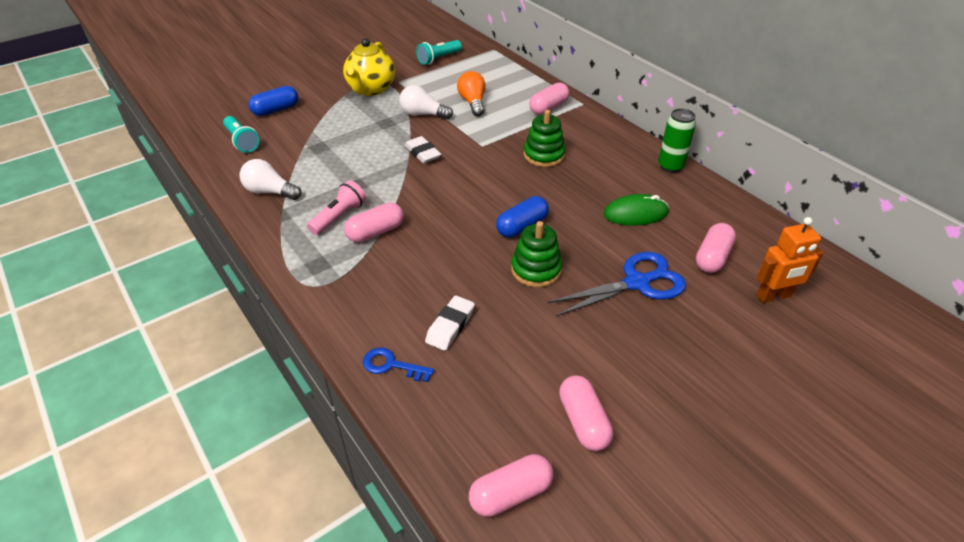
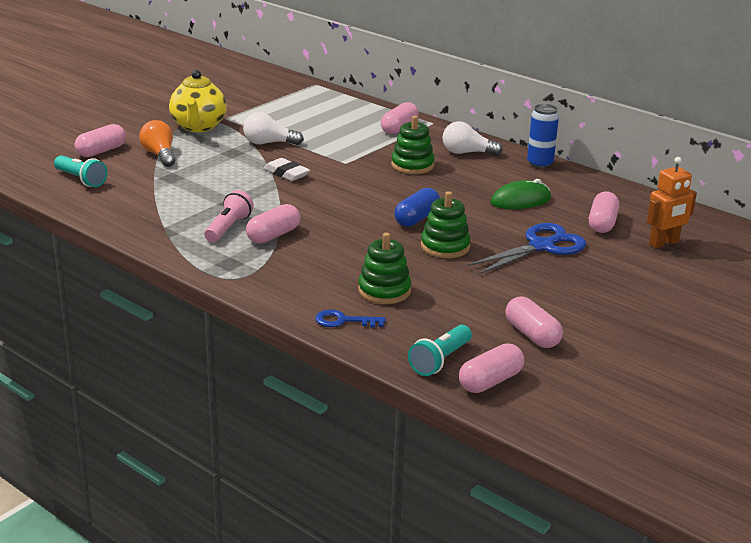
camera: 15 degrees left, 15 degrees down
white light bulb [240,159,302,200] -> white light bulb moved to [442,121,503,156]
blue capsule [249,86,298,116] -> pink capsule [74,124,126,157]
turquoise flashlight [416,40,462,65] -> turquoise flashlight moved to [408,325,472,376]
white eraser [425,296,475,351] -> green stacking toy [358,233,411,304]
orange light bulb [457,71,486,116] -> orange light bulb moved to [139,120,176,167]
green can [658,108,696,173] -> blue can [527,104,559,169]

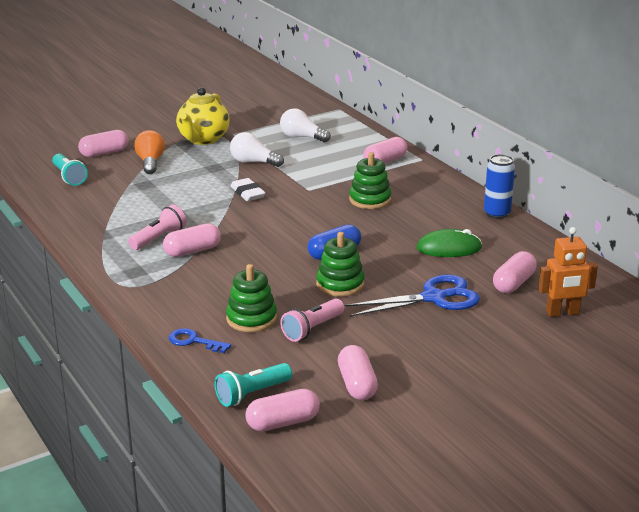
camera: 20 degrees right, 0 degrees up
white light bulb [442,121,503,156] -> white light bulb moved to [280,108,331,143]
none -> pink flashlight [280,298,344,342]

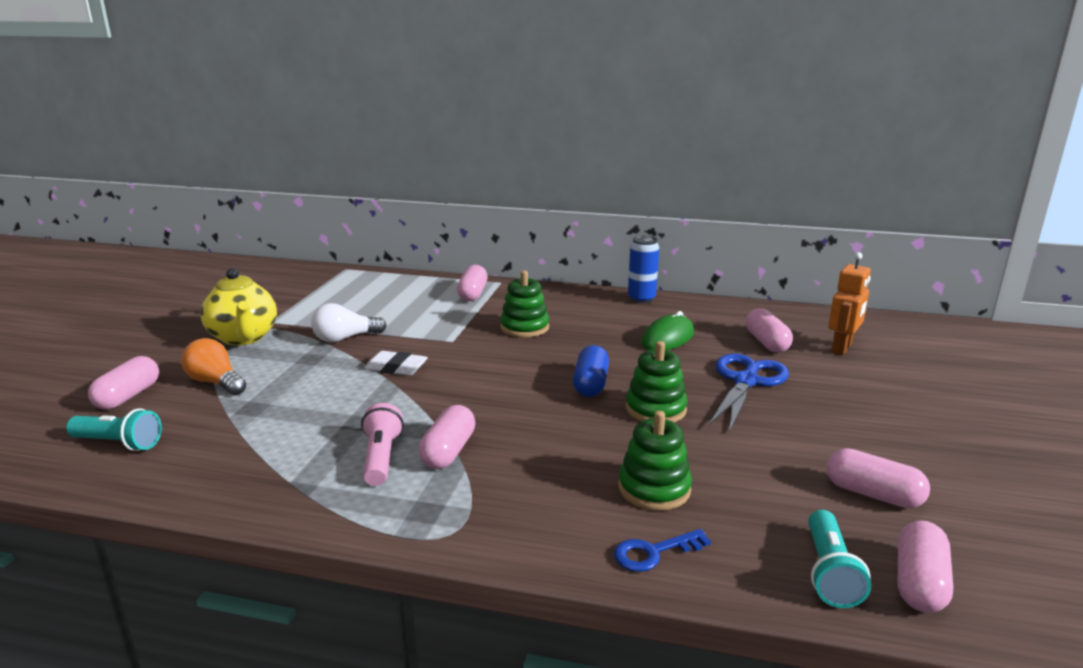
camera: 45 degrees left, 5 degrees down
white light bulb [280,108,331,143] -> none
pink flashlight [280,298,344,342] -> none

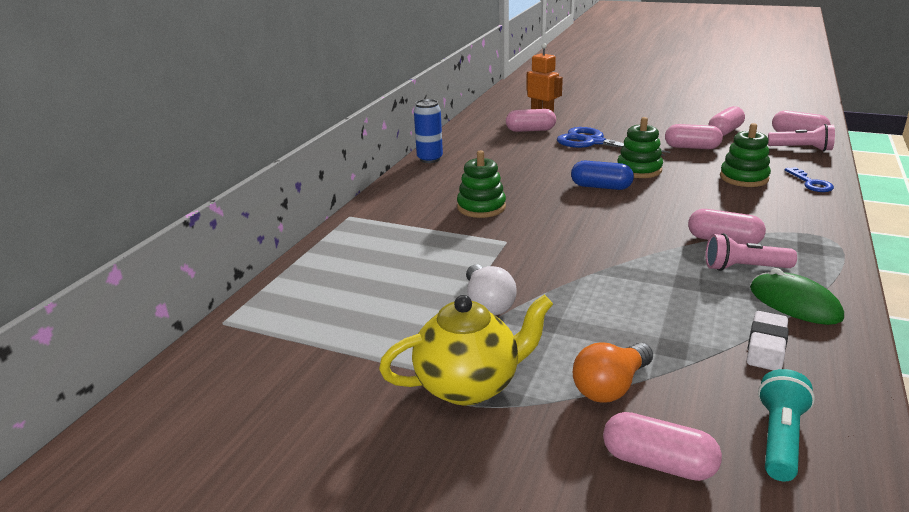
camera: 80 degrees left, 5 degrees up
white eraser [364,351,428,376] -> white eraser moved to [747,311,789,370]
pink capsule [457,265,488,301] -> pink capsule moved to [665,124,723,149]
green mouse [641,311,694,350] -> green mouse moved to [750,268,844,325]
turquoise flashlight [808,510,871,608] -> pink flashlight [768,124,835,151]

